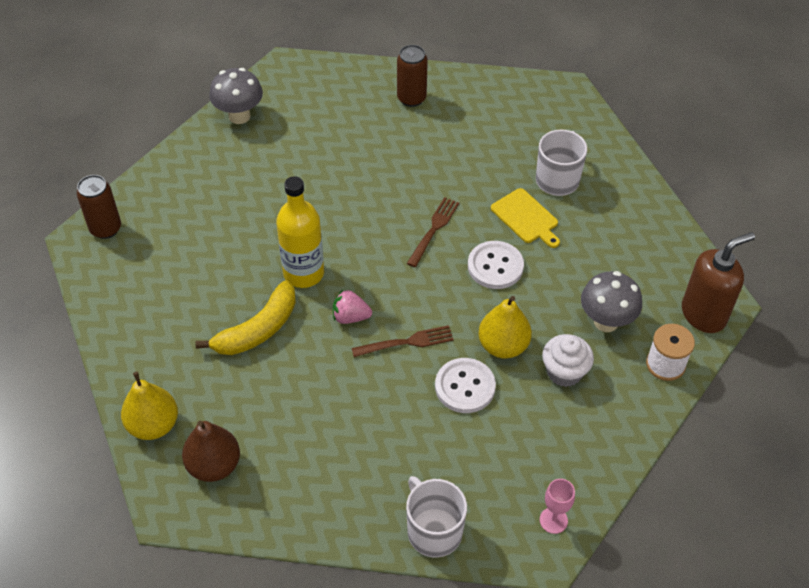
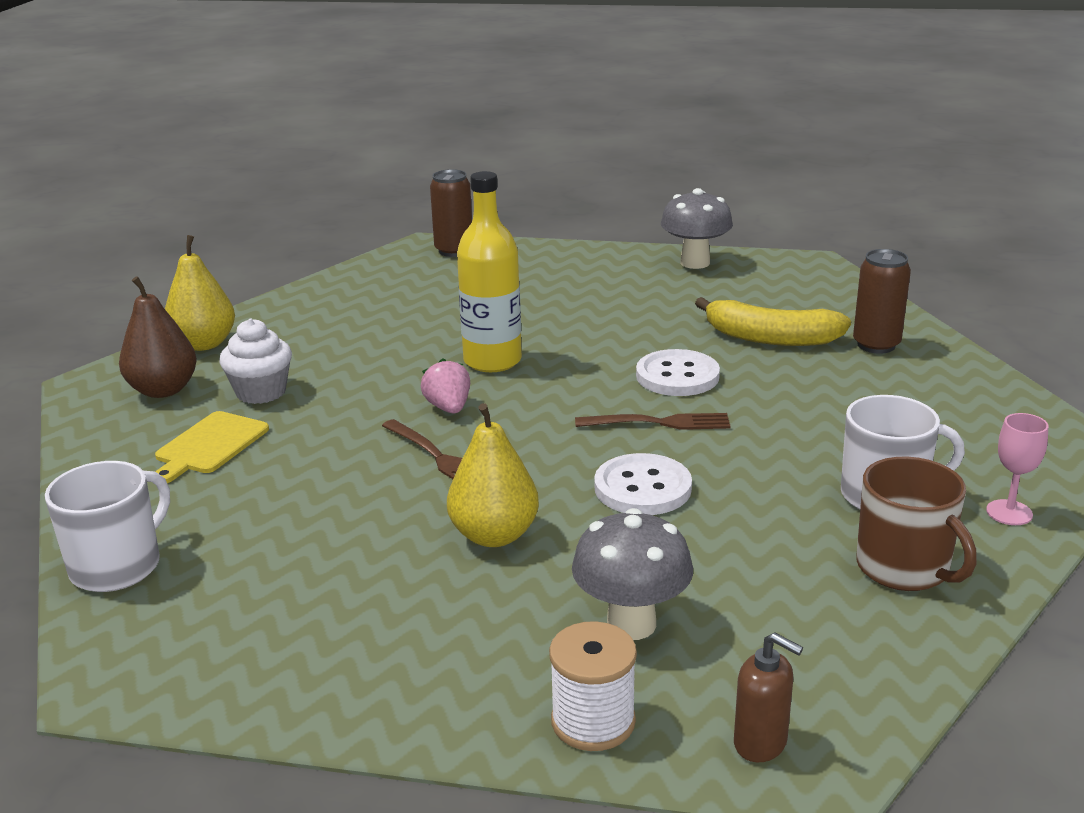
camera: 65 degrees right, 25 degrees down
yellow banana [195,280,296,355] -> yellow banana moved to [695,297,851,346]
white button [435,358,496,413] -> white button moved to [636,349,720,396]
yellow cutting board [491,188,560,248] -> yellow cutting board moved to [155,411,269,483]
pink goblet [540,479,575,534] -> pink goblet moved to [986,413,1049,525]
white cupcake [542,334,594,387] -> white cupcake moved to [219,319,292,404]
brown soap dispenser [682,232,755,333] -> brown soap dispenser [734,633,803,762], size x0.54
none -> brown mug [856,457,977,591]

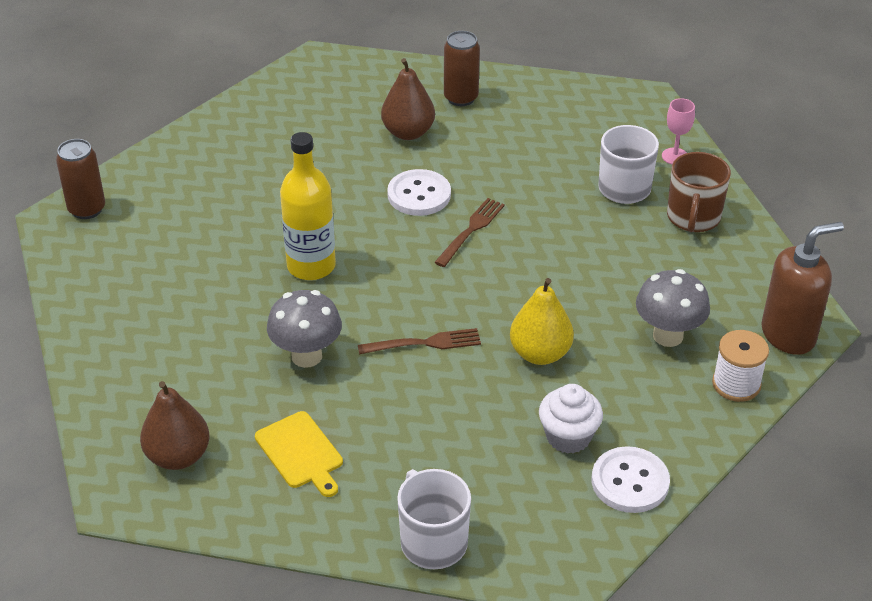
camera: 60 degrees left, 15 degrees up
yellow pear [165,235,235,351] -> none
white cupcake [219,319,292,404] -> white cupcake moved to [539,384,603,454]
pink strawberry [421,358,470,414] -> none
white button [594,453,692,515] -> white button moved to [592,446,670,513]
grey mushroom [661,188,733,269] -> grey mushroom moved to [267,290,342,368]
yellow banana [695,297,851,346] -> brown pear [381,58,435,140]
brown soap dispenser [734,633,803,762] -> brown soap dispenser [761,222,844,355], size x1.85
brown mug [856,457,977,591] -> brown mug turned 105 degrees clockwise [667,152,731,232]

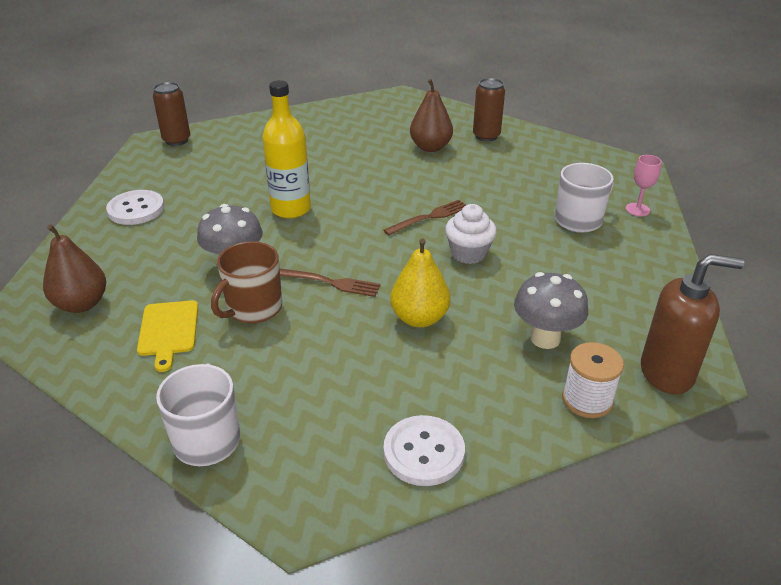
camera: 25 degrees right, 5 degrees down
white button [387,169,451,216] -> white button moved to [106,190,164,225]
white cupcake [539,384,603,454] -> white cupcake moved to [445,204,497,264]
brown mug [667,152,731,232] -> brown mug moved to [211,241,282,324]

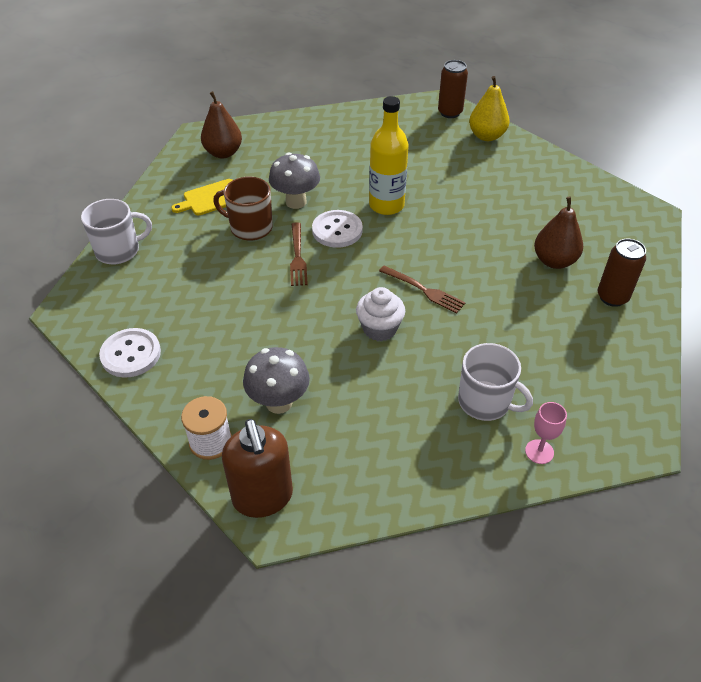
camera: 70 degrees right, 10 degrees up
white button [106,190,164,225] -> white button moved to [312,210,363,248]
yellow pear [390,238,450,327] -> yellow pear moved to [469,76,510,141]

